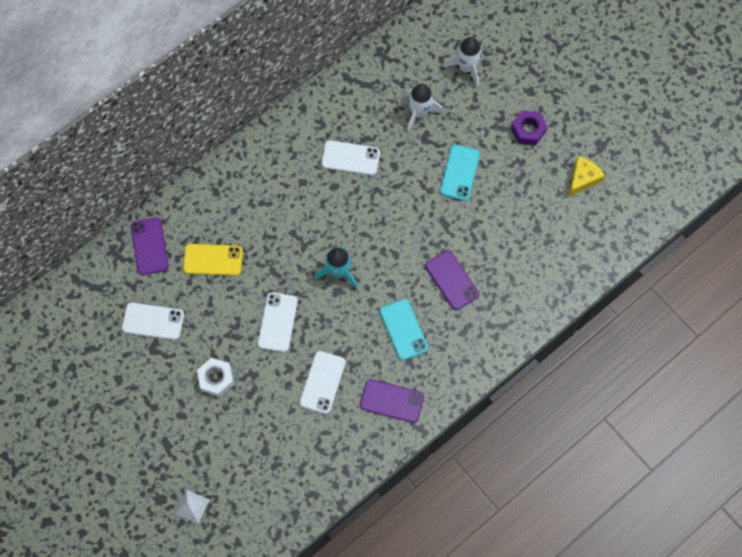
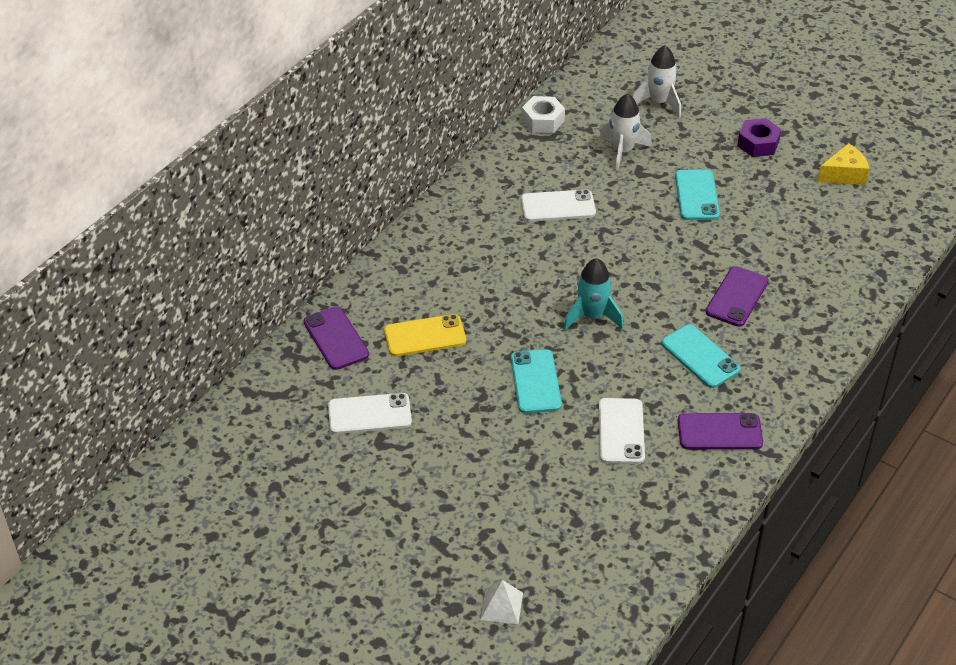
camera: 15 degrees left, 25 degrees down
white nut [197,358,234,397] -> white nut moved to [522,96,565,133]
white phone [258,292,298,352] -> turquoise phone [511,349,562,413]
purple phone [425,251,479,310] -> purple phone turned 75 degrees clockwise [706,266,769,327]
yellow cheese [568,156,605,197] -> yellow cheese turned 45 degrees clockwise [817,143,869,185]

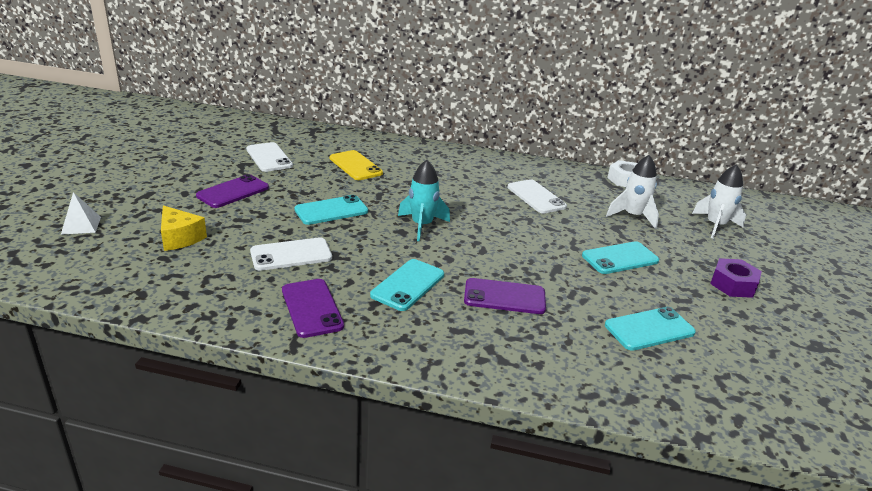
camera: 65 degrees right, 15 degrees down
purple phone [303,306,369,370] -> purple phone moved to [196,174,269,208]
yellow cheese [817,143,869,185] -> yellow cheese moved to [161,205,207,251]
none -> turquoise phone [605,307,696,351]

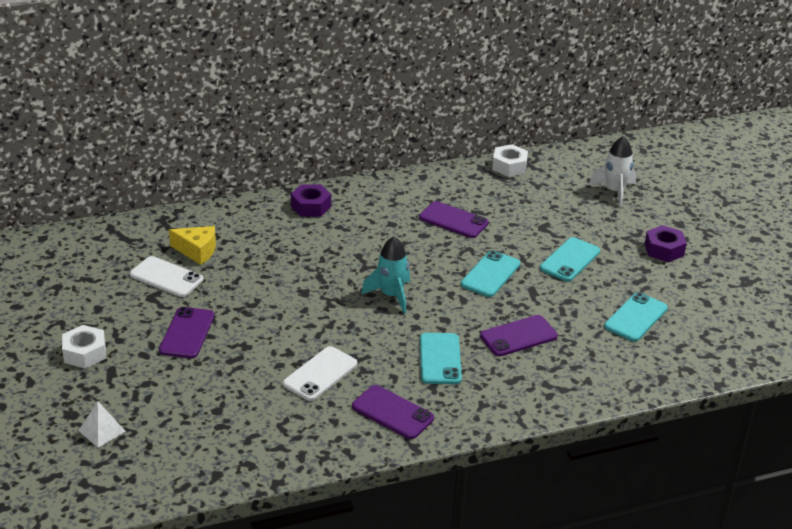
camera: 30 degrees left, 5 degrees up
yellow cheese [161,205,207,251] -> yellow cheese moved to [169,226,216,265]
turquoise phone [294,195,368,225] -> turquoise phone moved to [461,250,520,297]
yellow phone [330,150,383,180] -> none
white phone [508,179,567,214] -> purple phone [419,201,489,238]
white rocket [606,155,659,229] -> none
none -> white nut [62,325,106,368]
none -> purple nut [291,184,331,217]

